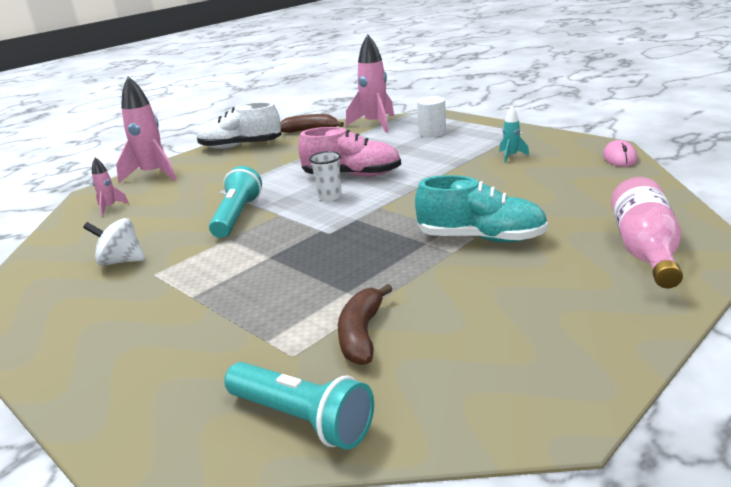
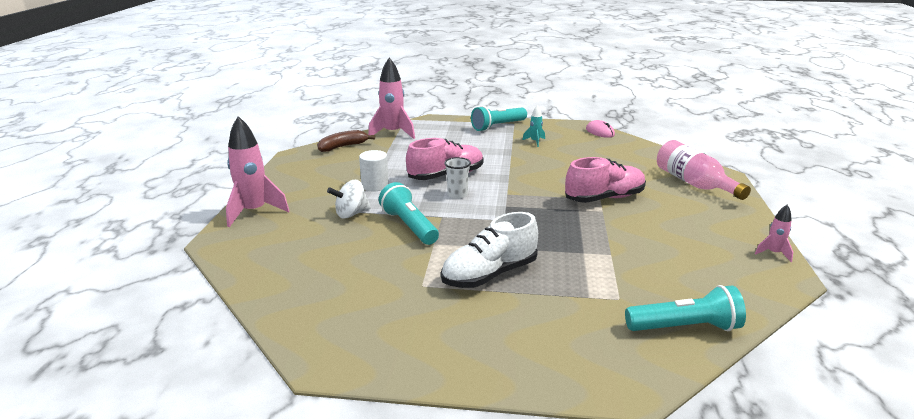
camera: 40 degrees left, 0 degrees up
white spinning top [83,218,146,266] -> white spinning top moved to [327,180,371,219]
pink rocket [92,157,129,216] -> pink rocket moved to [755,205,793,262]
white shoe [197,102,282,149] -> white shoe moved to [441,212,538,288]
brown banana [338,284,393,365] -> none
turquoise shoe [415,175,548,242] -> pink shoe [565,157,646,203]
white cylinder [417,96,446,137] -> white cylinder moved to [359,150,389,192]
none -> turquoise flashlight [471,106,527,131]

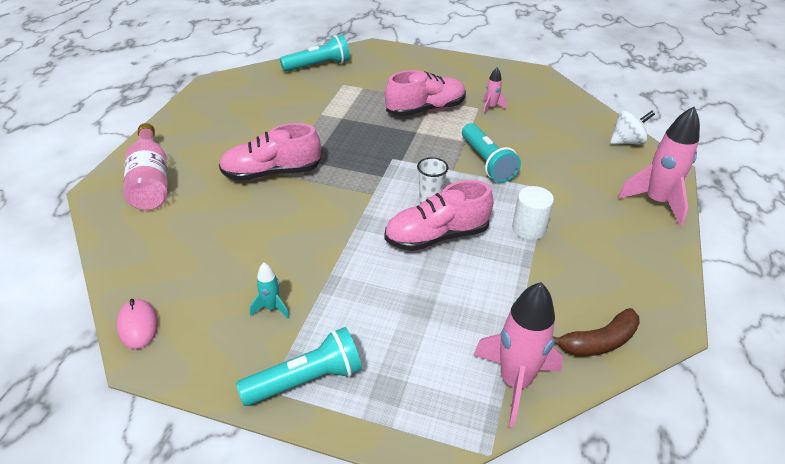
camera: 170 degrees left, 15 degrees up
white spinning top [327,180,371,219] -> white spinning top moved to [610,111,655,145]
white shoe [441,212,538,288] -> pink shoe [385,70,466,116]
turquoise flashlight [625,285,746,331] -> turquoise flashlight turned 150 degrees clockwise [280,34,350,72]
pink rocket [755,205,793,262] -> pink rocket moved to [483,67,507,114]

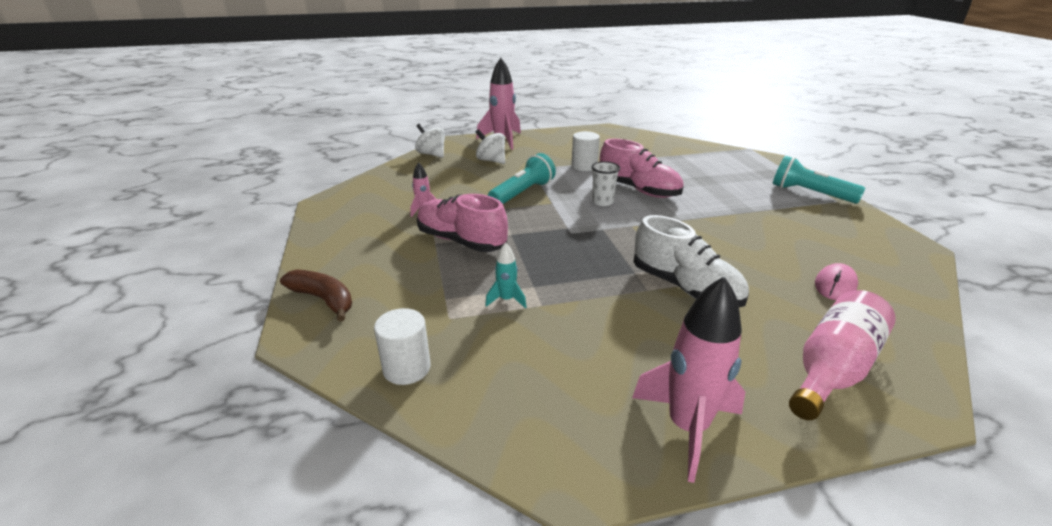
camera: 120 degrees left, 10 degrees down
pink mouse [117,299,158,349] -> pink mouse moved to [815,263,858,300]
pink shoe [219,123,321,181] -> white shoe [634,215,749,307]
turquoise rocket [250,263,290,319] -> turquoise rocket moved to [485,242,526,308]
turquoise flashlight [280,34,350,72] -> white cylinder [374,308,431,385]
pink rocket [473,282,563,428] -> pink rocket moved to [632,276,745,483]
brown banana [553,308,640,356] -> brown banana moved to [280,269,352,322]
none -> white spinning top [476,129,505,164]

